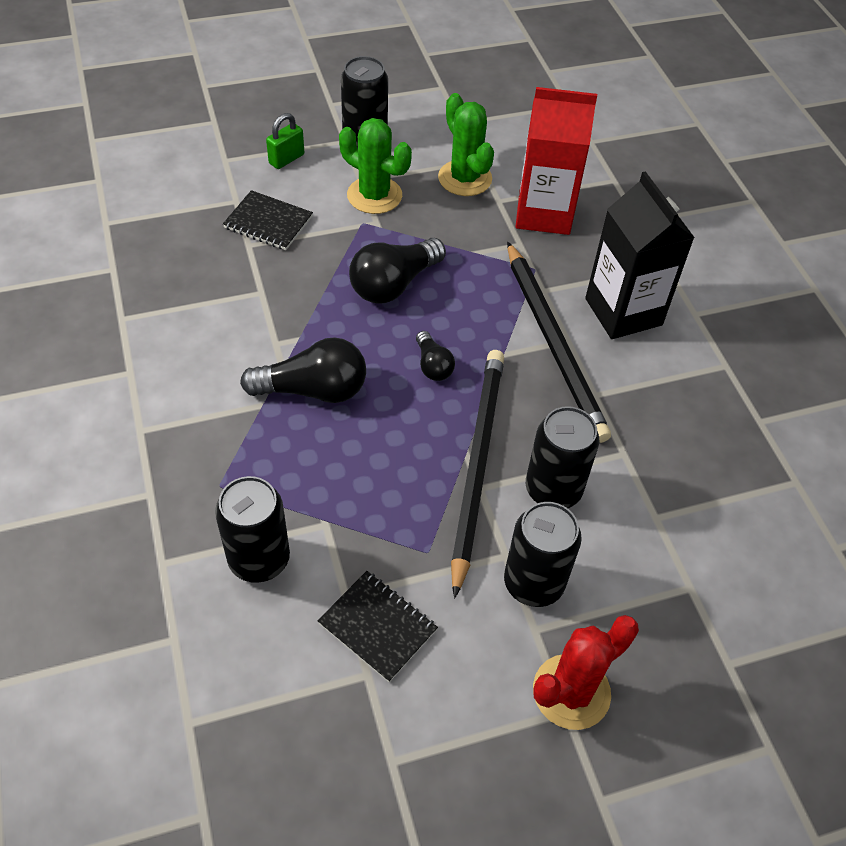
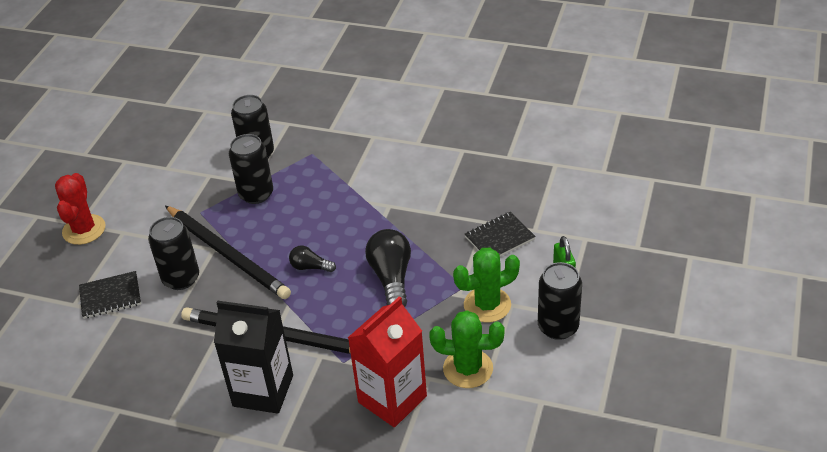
camera: 130 degrees right, 10 degrees down
black light bulb [240,337,366,403] -> none
black notebook [318,571,438,682] -> black notebook moved to [79,271,141,319]
black can [504,502,582,607] -> black can moved to [229,134,273,204]

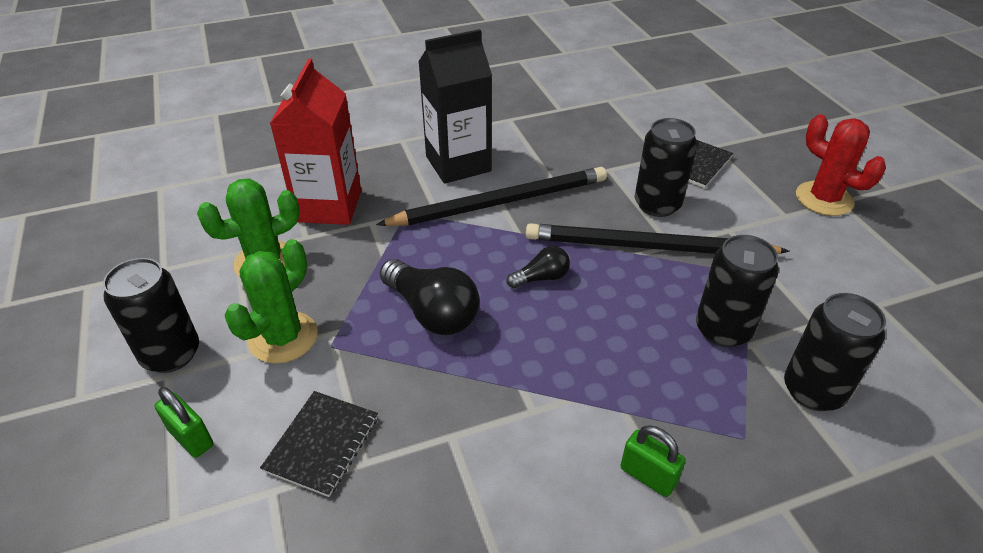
camera: 140 degrees right, 0 degrees up
none -> green padlock [620,425,686,497]

